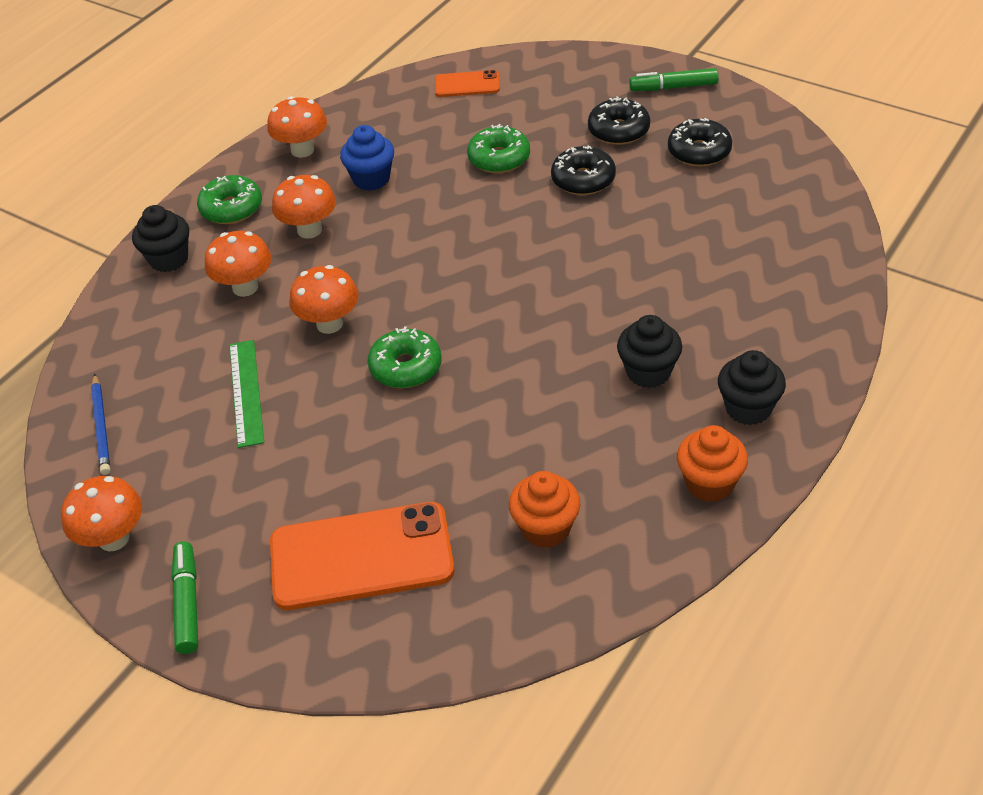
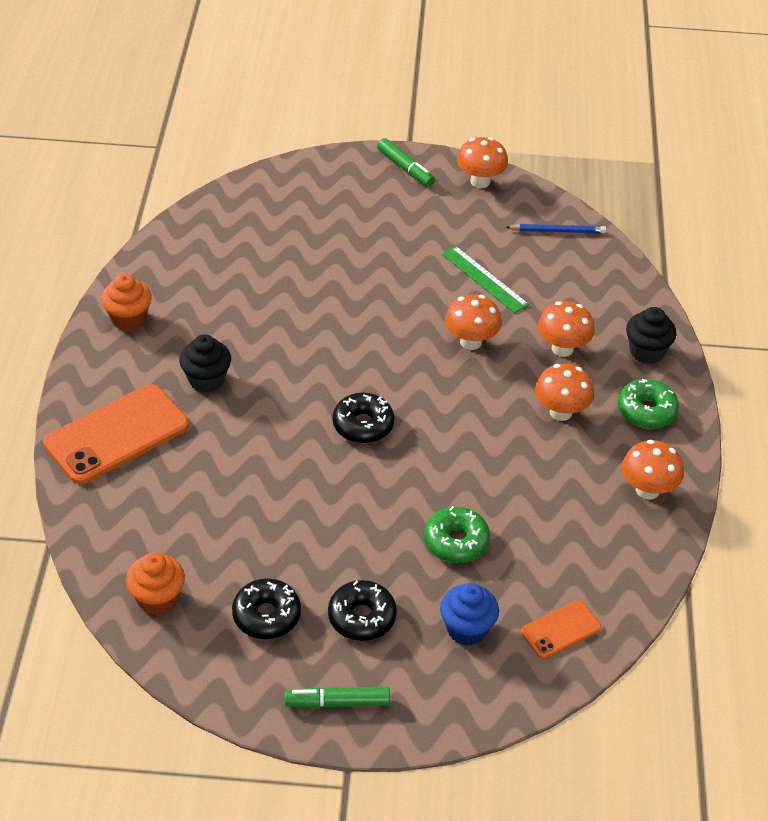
camera: 145 degrees right, 0 degrees up
blue pencil [91,373,110,475] -> blue pencil turned 135 degrees clockwise [506,224,606,233]
orange phone [270,502,454,610] -> orange phone moved to [44,384,189,484]
blue cupcake [340,125,394,191] -> blue cupcake moved to [440,583,499,646]
green donut [368,326,442,388] -> none
orange cupcake [509,471,580,548] -> orange cupcake moved to [126,553,185,615]
black donut [551,145,616,195] -> black donut moved to [333,393,395,443]
green marker [629,68,719,91] -> green marker turned 150 degrees counterclockwise [285,687,390,708]
black cupcake [718,350,786,425] -> none

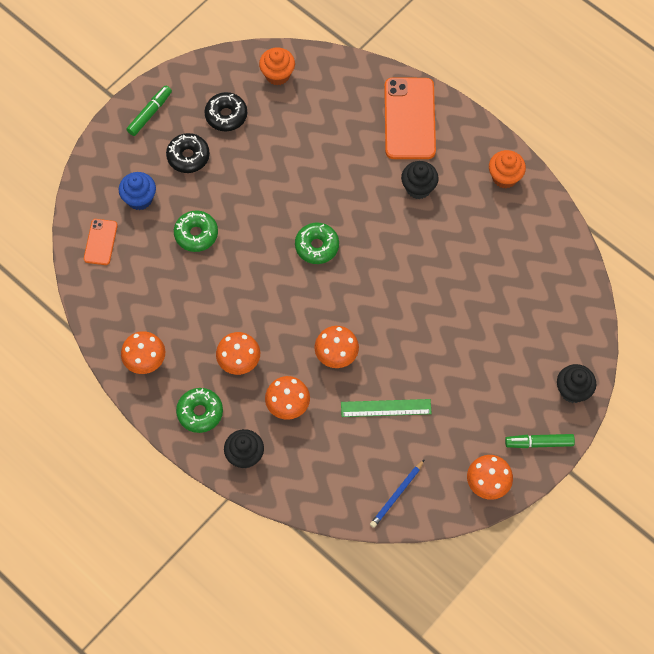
camera: 130 degrees right, 20 degrees up
black donut [333,393,395,443] -> green donut [295,223,339,264]
none -> black cupcake [557,364,596,403]

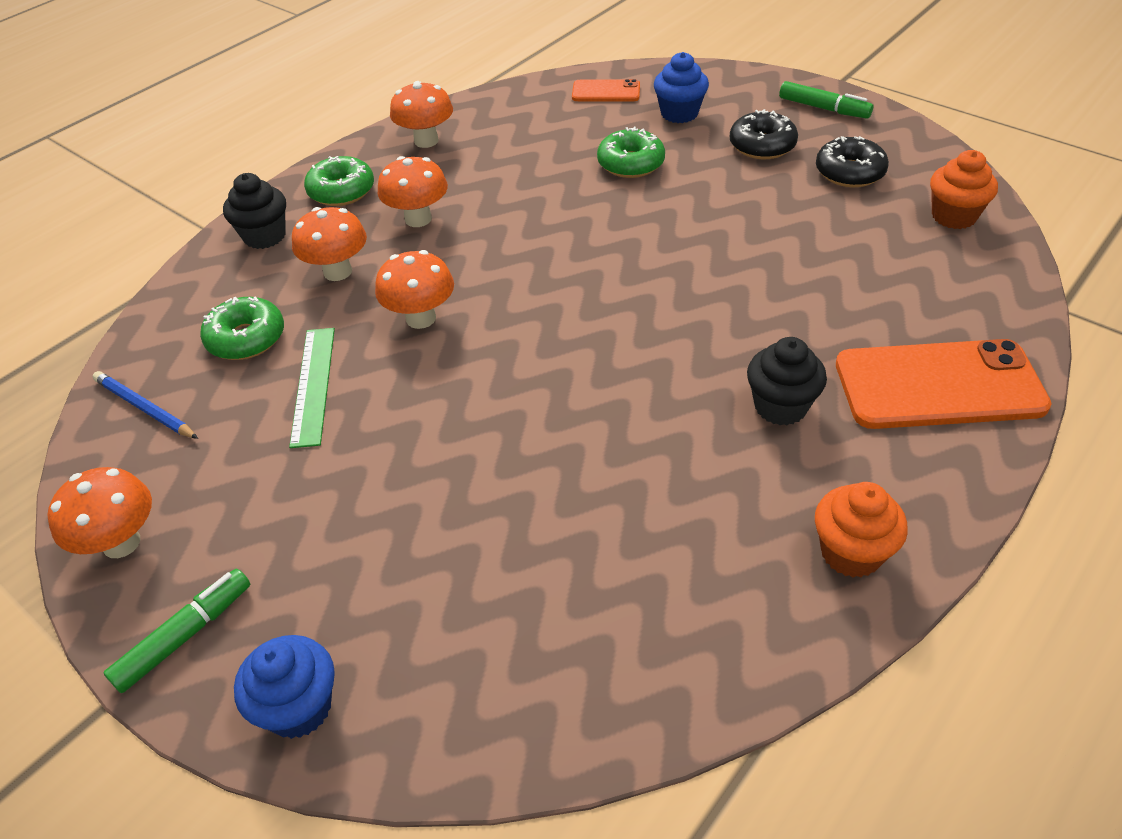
camera: 90 degrees right, 20 degrees down
green donut [295,223,339,264] -> green donut moved to [200,296,284,360]
green marker [505,434,575,448] -> green marker turned 45 degrees clockwise [104,568,250,693]
black cupcake [557,364,596,403] -> blue cupcake [234,635,335,739]

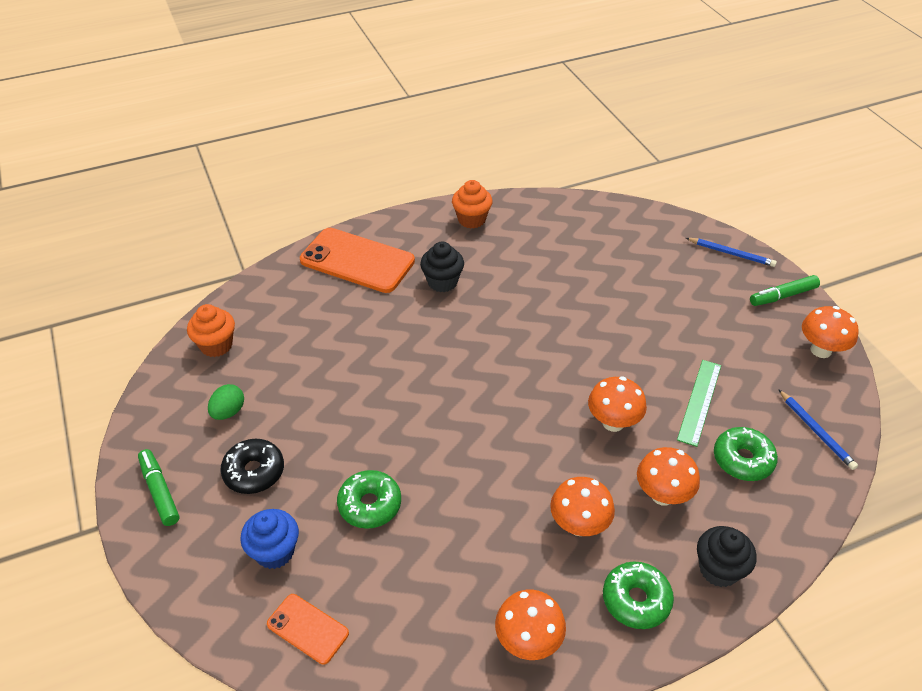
camera: 155 degrees left, 0 degrees up
blue cupcake [234,635,335,739] -> blue pencil [686,238,777,267]
black donut [816,136,889,187] -> green egg [208,384,244,420]

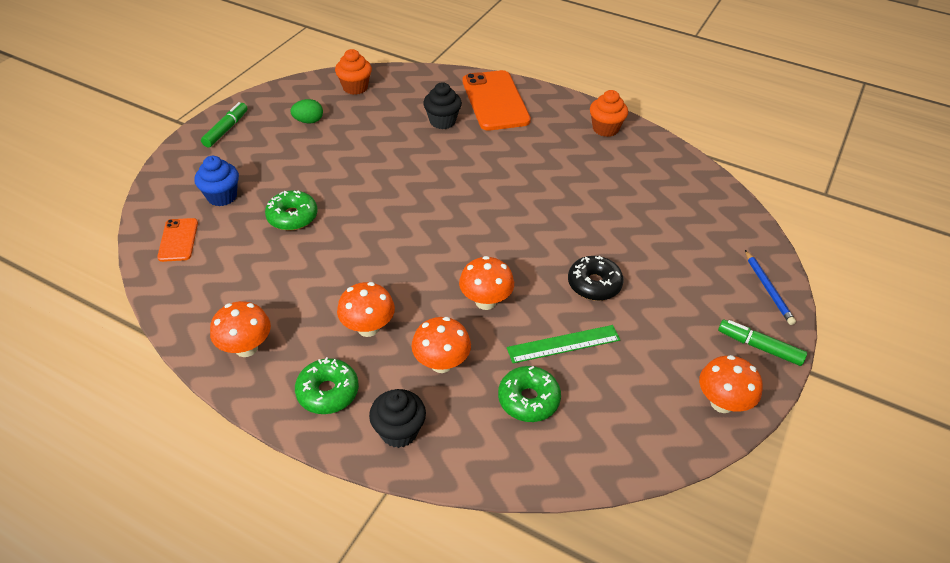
camera: 50 degrees right, 0 degrees up
black donut [220,439,284,494] -> black donut moved to [568,256,624,301]
black cupcake [420,242,464,292] -> black cupcake moved to [423,82,462,129]
blue pencil [778,389,858,470] -> none

